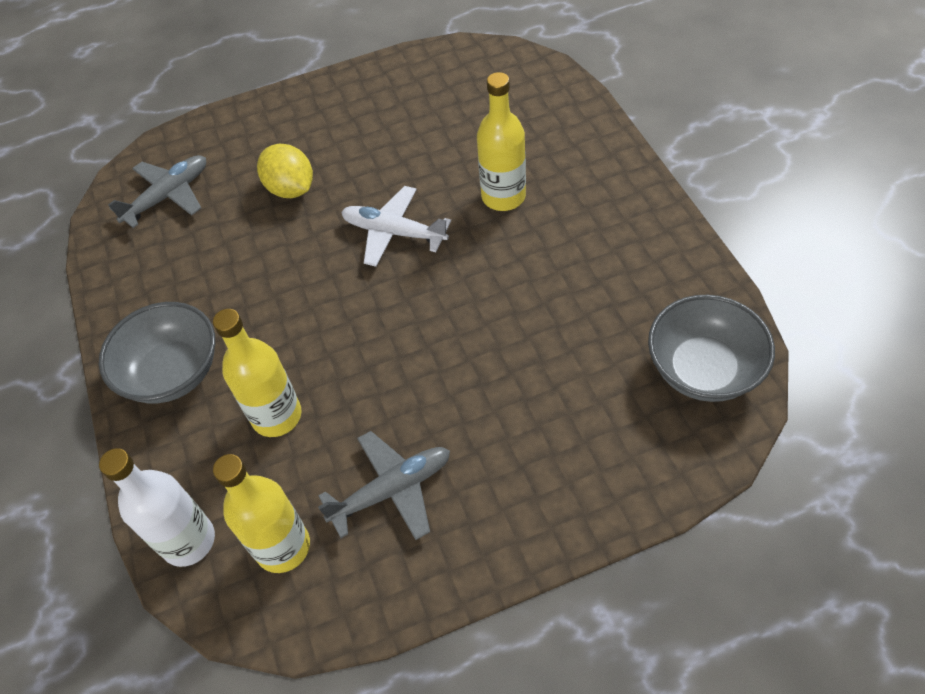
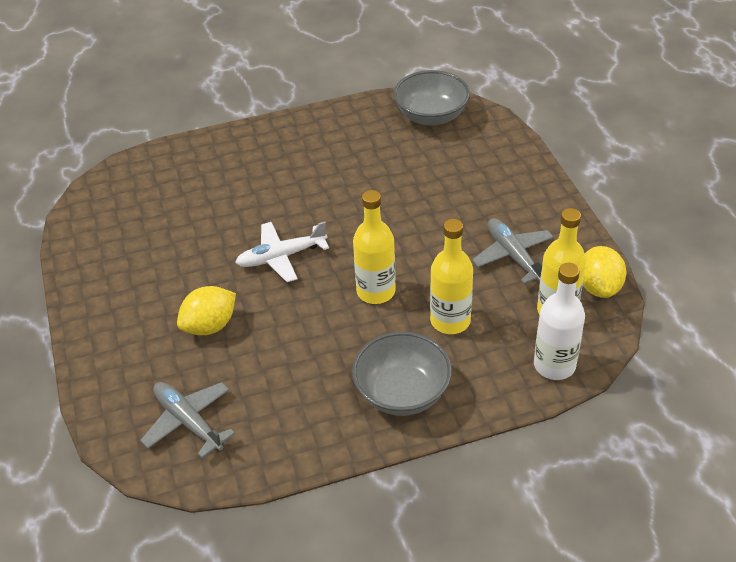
camera: 90 degrees left, 10 degrees down
white plane [341,186,451,267] -> white plane turned 45 degrees clockwise [235,222,329,282]
yellow bottle [477,72,526,211] -> yellow bottle moved to [353,190,396,304]
none -> yellow lemon [583,246,627,298]

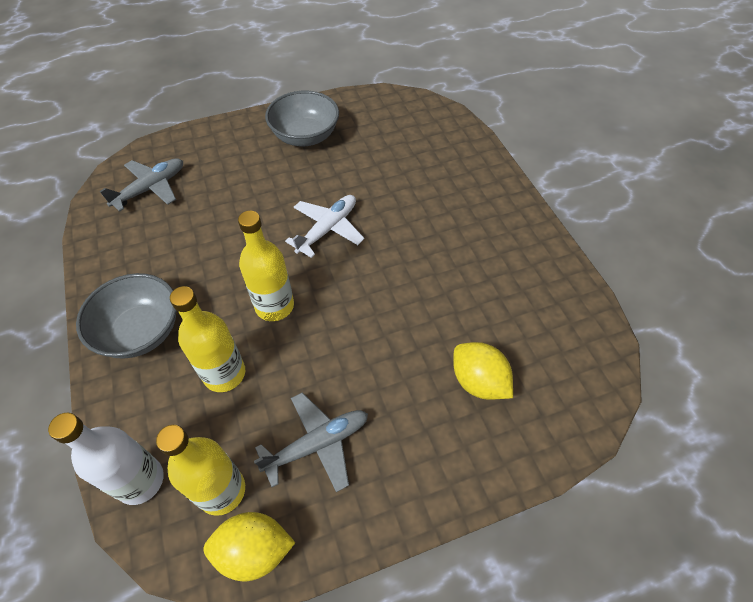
camera: 85 degrees right, 10 degrees up
yellow lemon [177,286,236,335] -> yellow lemon moved to [453,342,513,400]
white plane [235,222,329,282] -> white plane turned 60 degrees clockwise [285,195,364,258]
grey bowl [394,70,470,126] -> grey bowl moved to [265,91,339,146]

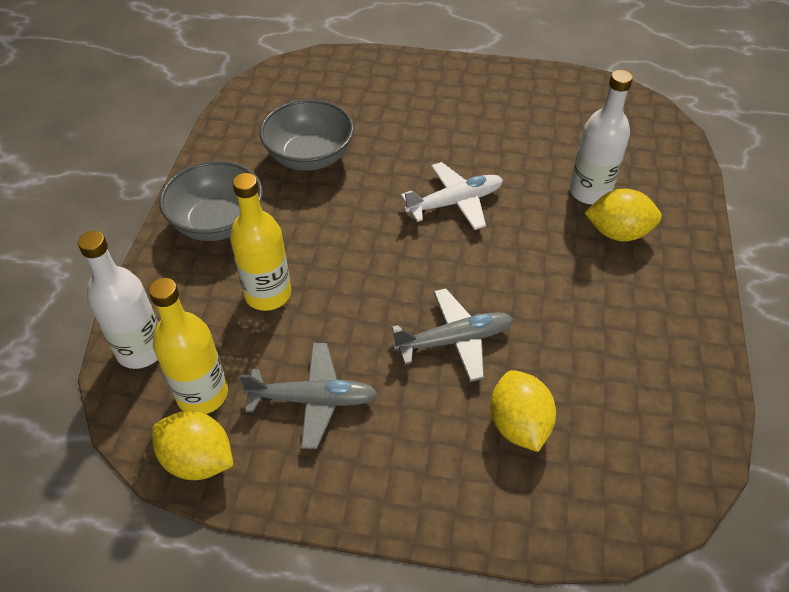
camera: 30 degrees right, 5 degrees down
grey plane [100,158,183,212] -> grey plane moved to [392,288,513,382]
yellow bottle [238,211,294,321] -> none
grey bowl [265,91,339,146] -> grey bowl moved to [259,99,354,171]
none -> white bottle [570,70,633,205]
none -> yellow lemon [584,189,662,241]

